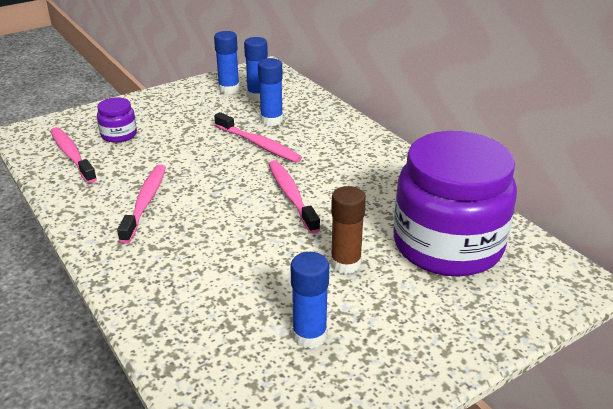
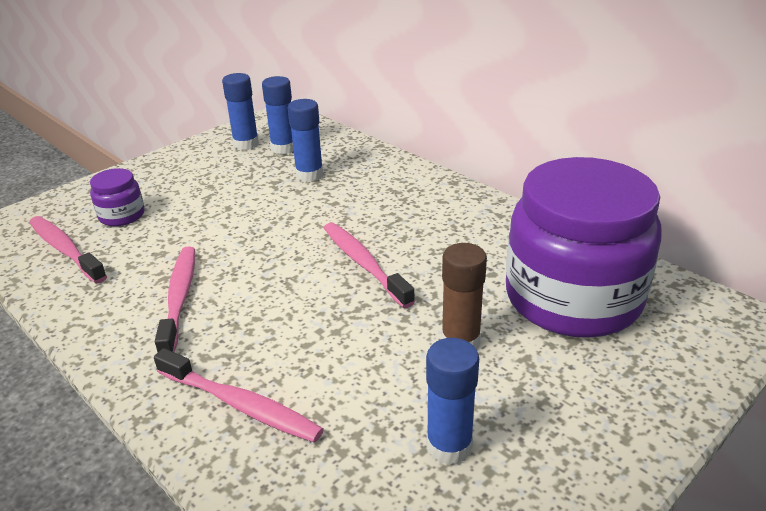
camera: 10 degrees left, 0 degrees up
pink toothbrush [214,112,302,163] -> pink toothbrush moved to [154,348,324,443]

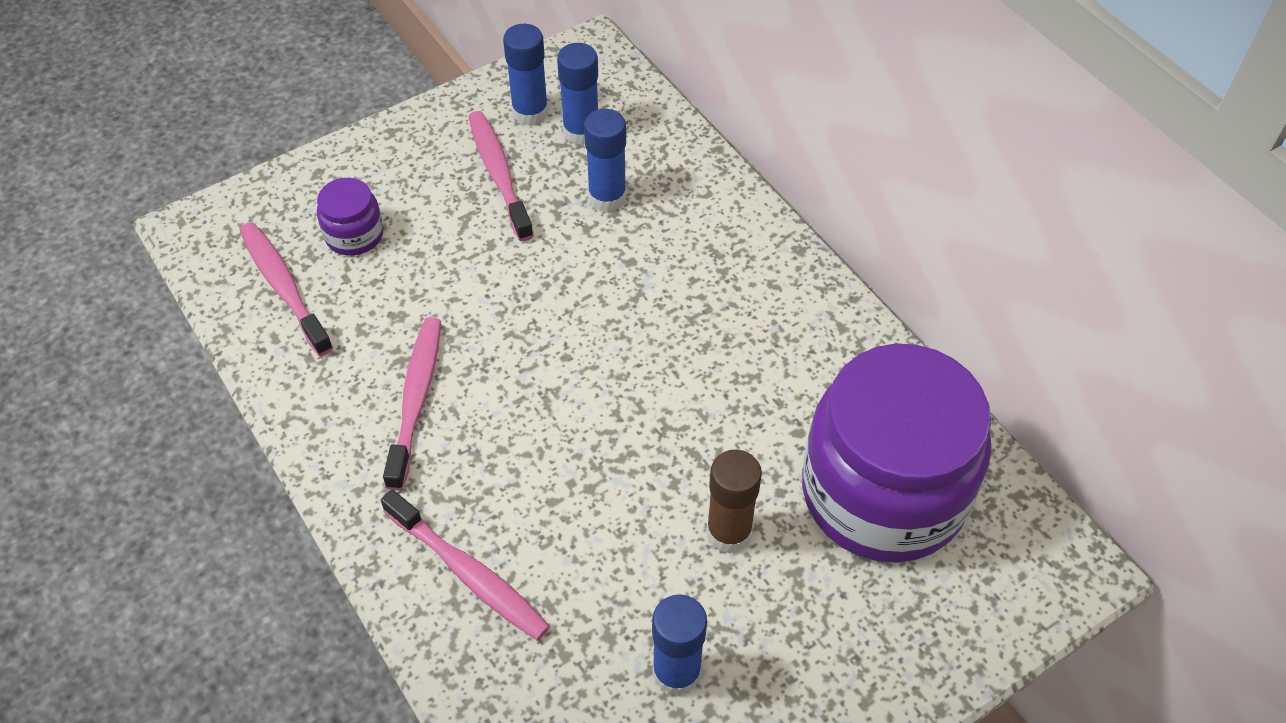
camera: 10 degrees right, 20 degrees up
pink toothbrush [324,222,415,308] -> pink toothbrush moved to [468,111,534,241]

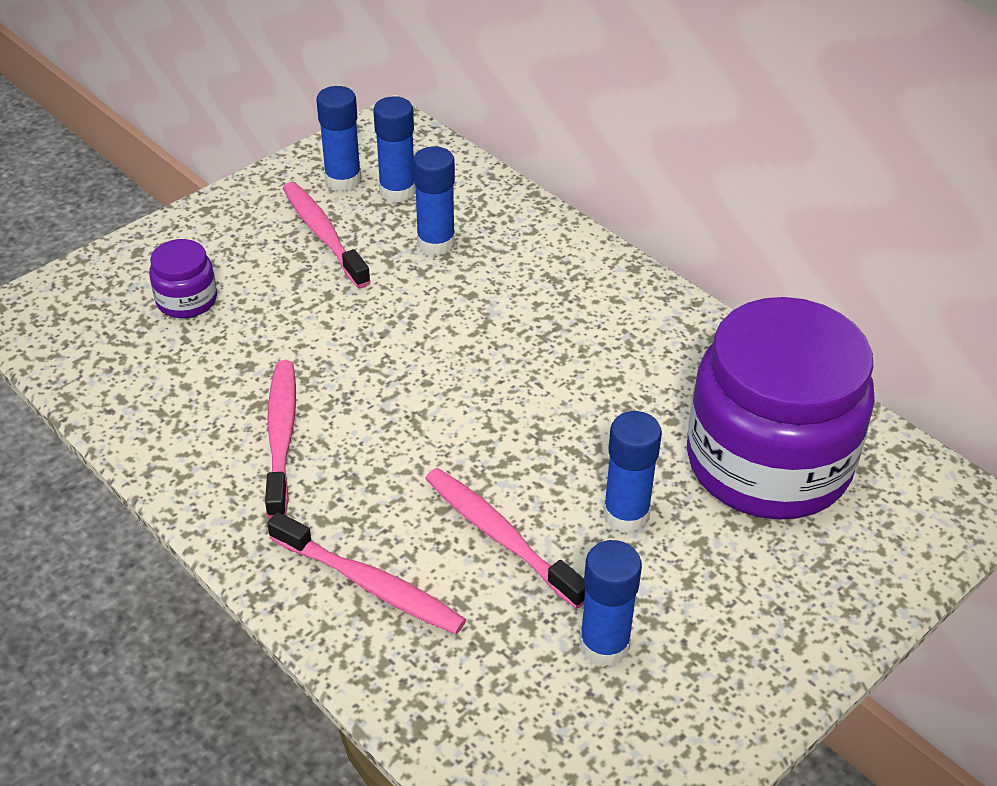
camera: 10 degrees left, 10 degrees down
pink toothbrush [240,222,333,356] -> pink toothbrush moved to [425,468,585,609]
brown glue stick [706,449,762,553] -> blue glue stick [603,411,662,533]

